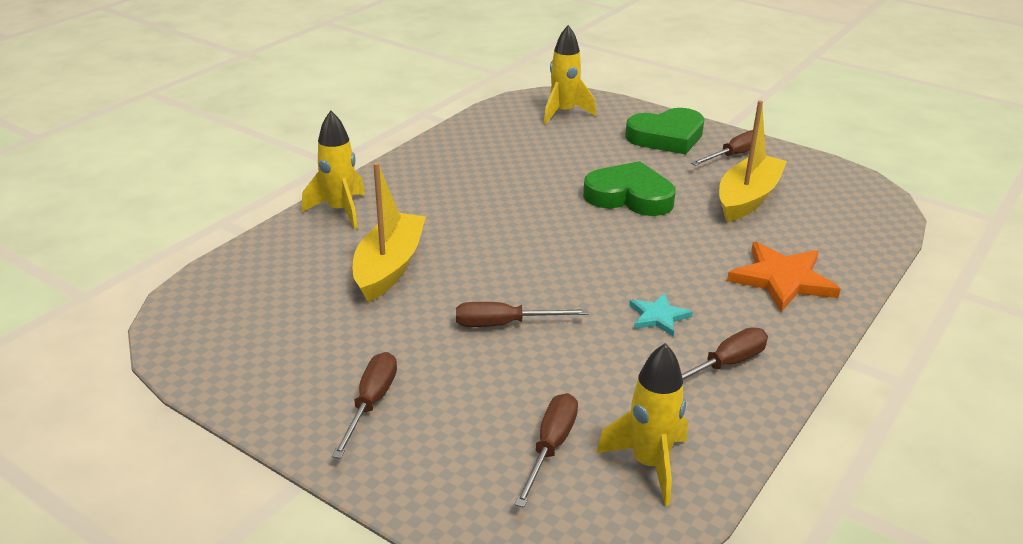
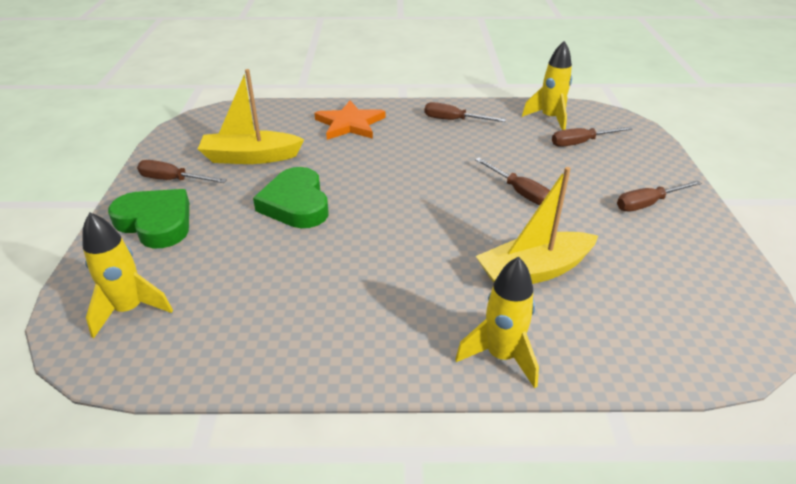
camera: 125 degrees left, 5 degrees up
turquoise star [629,293,692,337] -> none

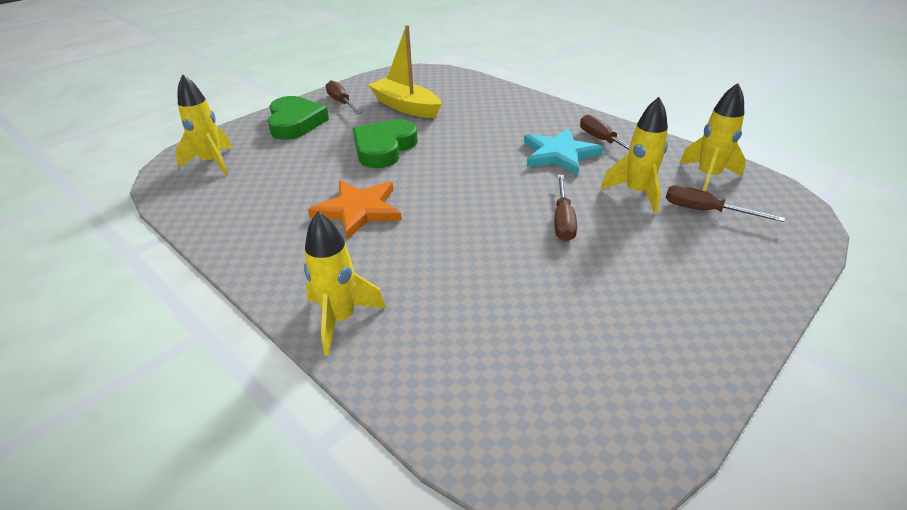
camera: 45 degrees right, 0 degrees up
orange star [314,100,385,140] -> orange star moved to [308,180,402,240]
yellow boat [476,167,598,284] -> none
brown screwdriver [617,180,702,211] -> none
none -> turquoise star [524,128,604,176]
none -> yellow rocket [601,97,668,213]

